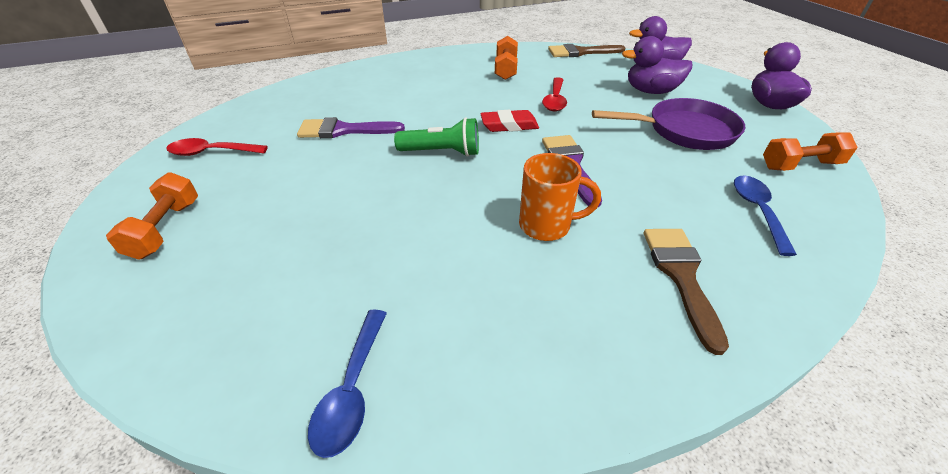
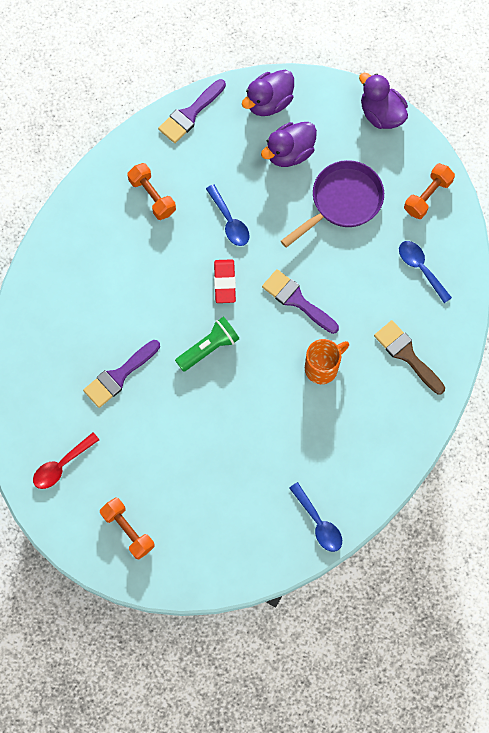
camera: 40 degrees left, 30 degrees up
red eraser [480,110,539,132] -> red eraser turned 45 degrees counterclockwise [214,259,236,303]
red spoon [542,77,567,111] -> blue spoon [206,184,250,246]
brown brush [548,44,625,57] -> purple brush [158,79,226,143]

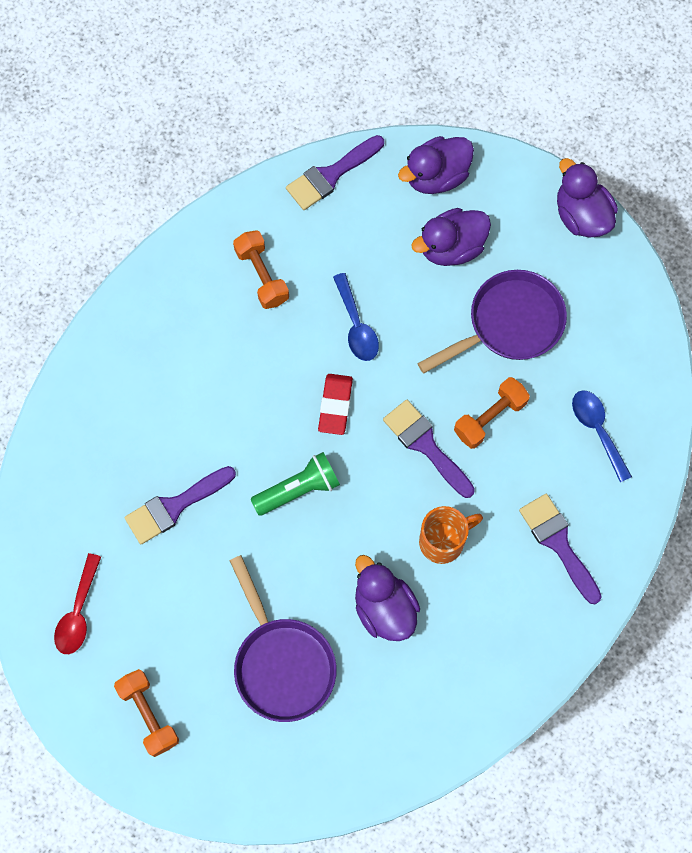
camera: 10 degrees right, 0 degrees up
red spoon [33,433,99,489] -> red spoon turned 45 degrees counterclockwise [54,553,101,654]
blue spoon [289,482,342,552] -> none
brown brush [374,320,445,394] -> purple brush [519,494,602,604]
orange dumbbell [404,163,455,219] -> orange dumbbell moved to [454,377,530,449]
none -> purple pan [230,555,337,722]
none -> purple duck [355,555,420,641]

